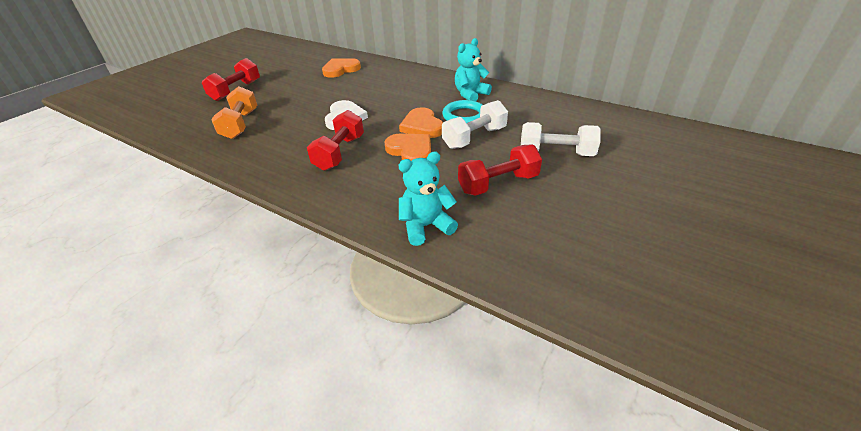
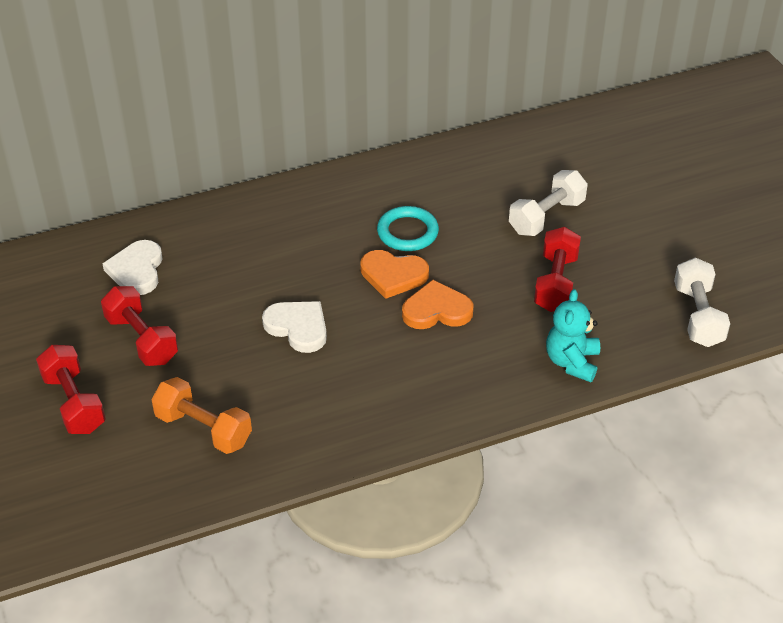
camera: 55 degrees left, 5 degrees up
red dumbbell [307,110,364,171] -> red dumbbell moved to [101,286,178,366]
orange heart [322,58,361,78] -> white heart [102,240,163,295]
white dumbbell [442,100,508,149] -> white dumbbell moved to [674,258,730,347]
turquoise teddy bear [455,38,492,101] -> none

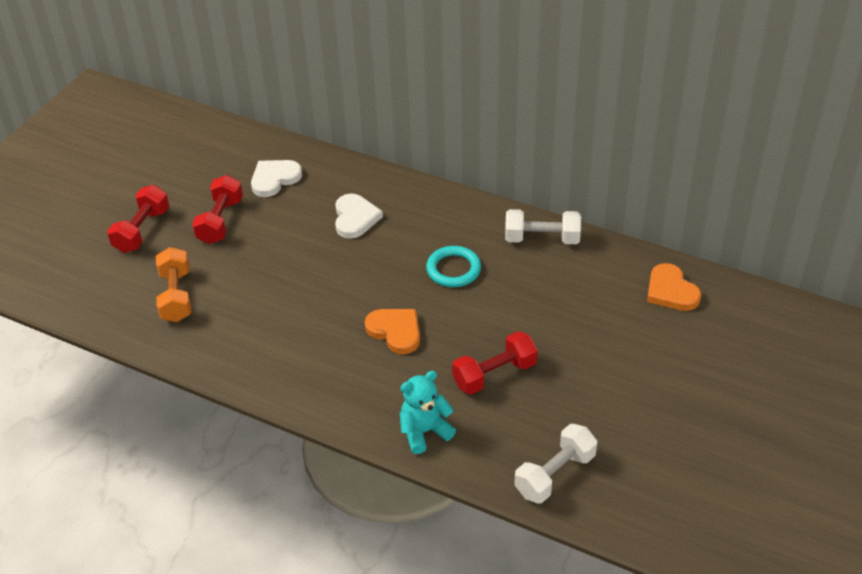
camera: 50 degrees right, 0 degrees up
white heart [262,301,327,353] -> white heart moved to [335,193,383,239]
orange heart [360,250,429,299] -> orange heart moved to [647,263,701,311]
white dumbbell [509,170,588,236] -> white dumbbell moved to [505,209,581,244]

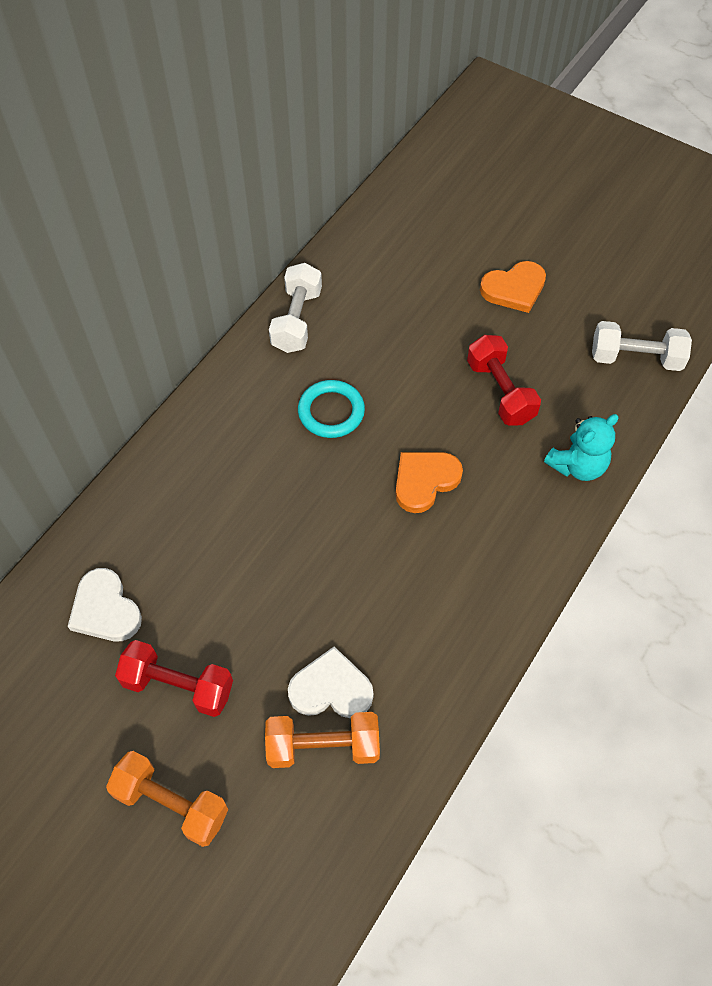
camera: 85 degrees left, 15 degrees up
red dumbbell [107,185,169,253] -> orange dumbbell [106,751,228,847]
white heart [335,193,383,239] -> white heart moved to [288,647,374,718]
turquoise teddy bear [400,371,456,454] -> turquoise teddy bear turned 105 degrees counterclockwise [544,414,619,481]
white dumbbell [515,424,597,503] -> white dumbbell turned 45 degrees counterclockwise [592,321,692,371]
orange heart [647,263,701,311] -> orange heart moved to [480,261,546,313]

